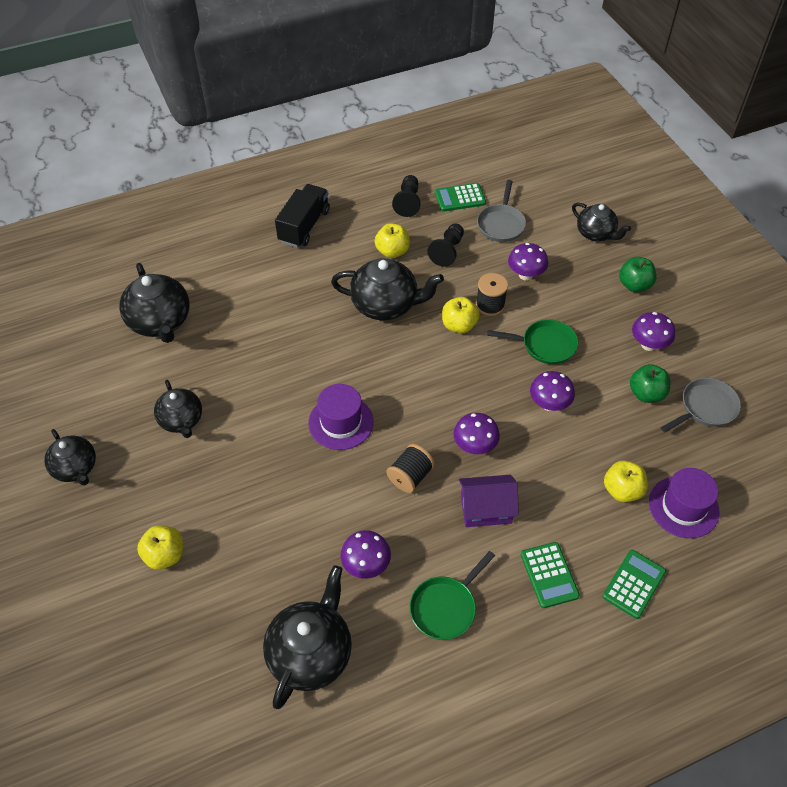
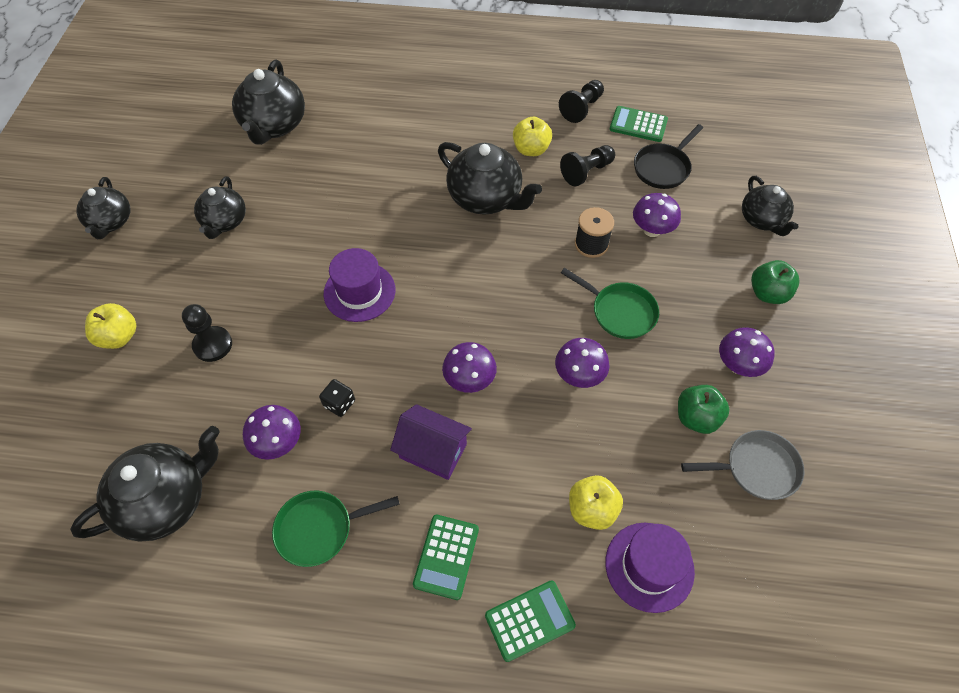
camera: 30 degrees right, 5 degrees up
black truck [275,184,330,248] -> none
black spool [387,444,435,493] -> none
yellow apple [442,297,480,333] -> none
grey pan [477,180,526,242] -> black pan [634,124,703,189]
none -> black pawn [182,304,232,362]
none -> black dice [319,379,355,417]

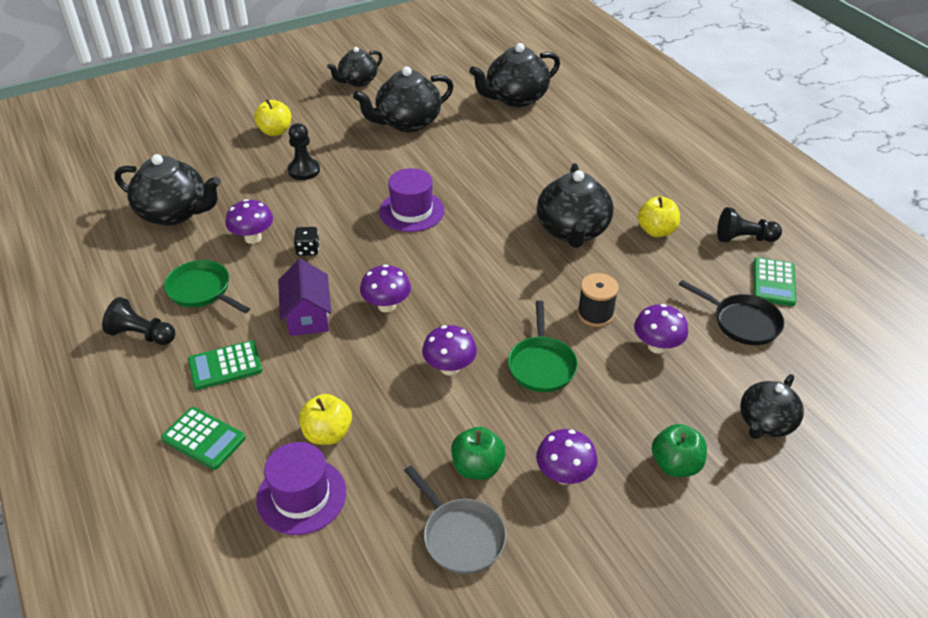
camera: 55 degrees right, 15 degrees down
black teapot [194,176,246,239] -> black teapot [353,66,454,132], size x1.56
black pawn [560,145,615,186] -> black pawn moved to [102,297,175,345]
green calculator [610,106,668,142] -> green calculator turned 150 degrees counterclockwise [753,257,796,306]
black pan [634,124,703,189] -> black pan turned 150 degrees counterclockwise [679,280,784,345]

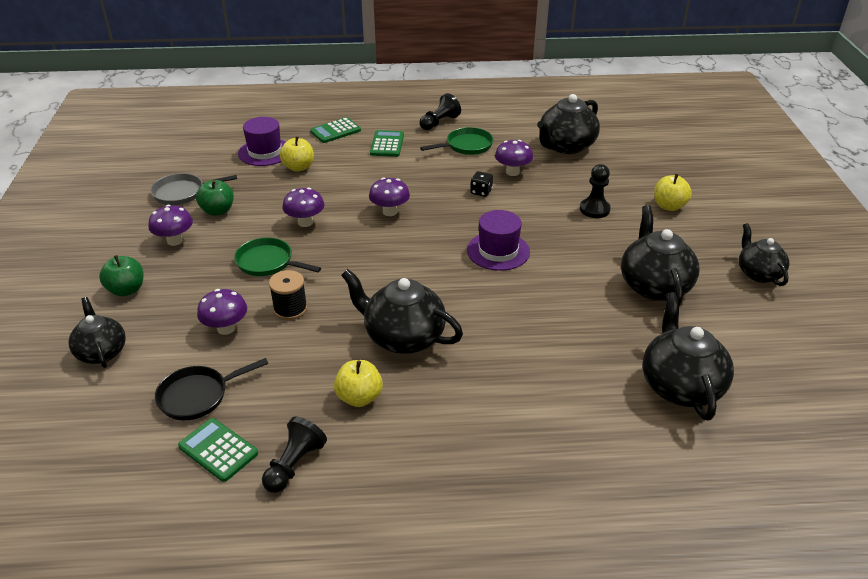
camera: 115 degrees right, 5 degrees down
purple house [278,259,331,336] -> none

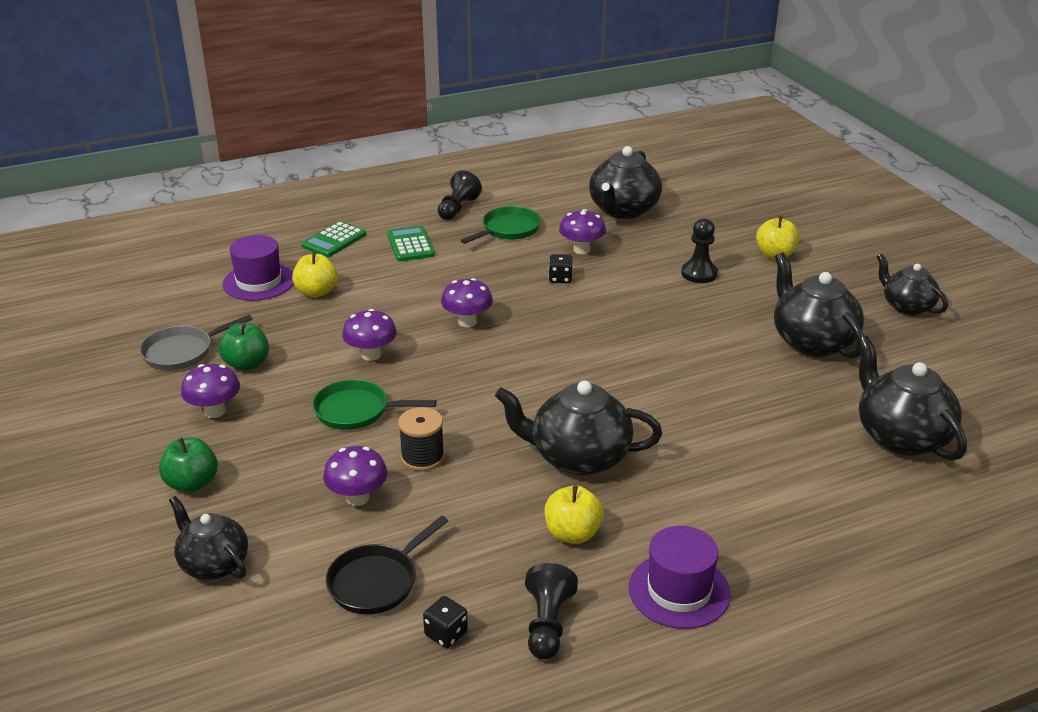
camera: 20 degrees left, 5 degrees down
green calculator [178,418,258,482] -> black dice [423,596,468,648]
purple hat [467,210,530,271] -> purple hat moved to [629,526,731,629]

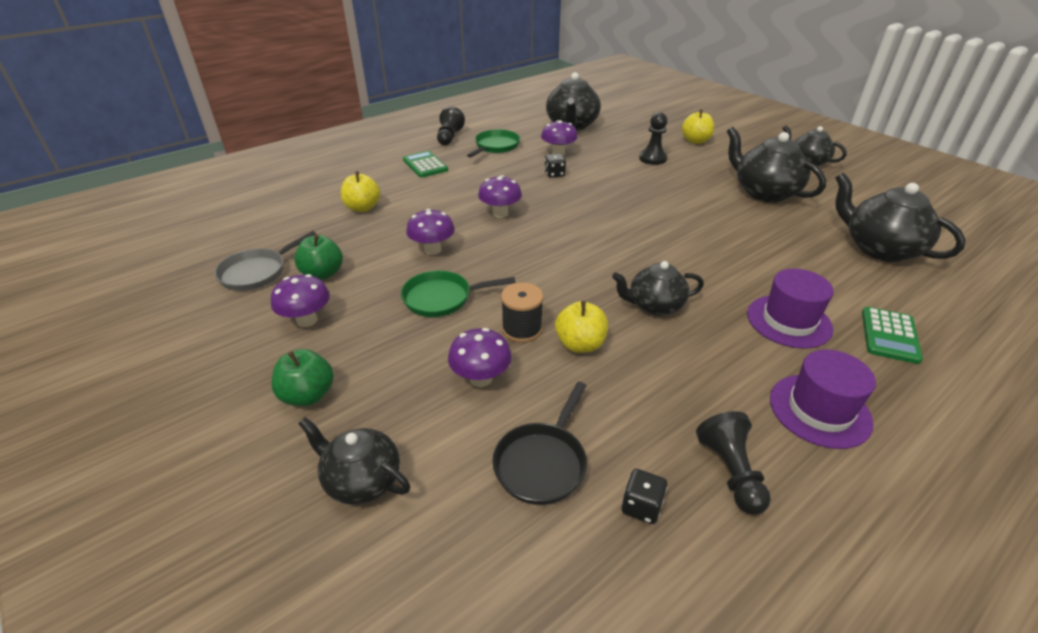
camera: 15 degrees left, 5 degrees up
purple hat [223,235,294,301] -> purple hat moved to [747,269,834,349]
green calculator [301,221,366,257] -> green calculator moved to [862,307,923,364]
black teapot [495,381,662,475] -> black teapot [612,261,704,316], size x0.64
yellow apple [545,485,604,544] -> yellow apple moved to [555,301,608,353]

